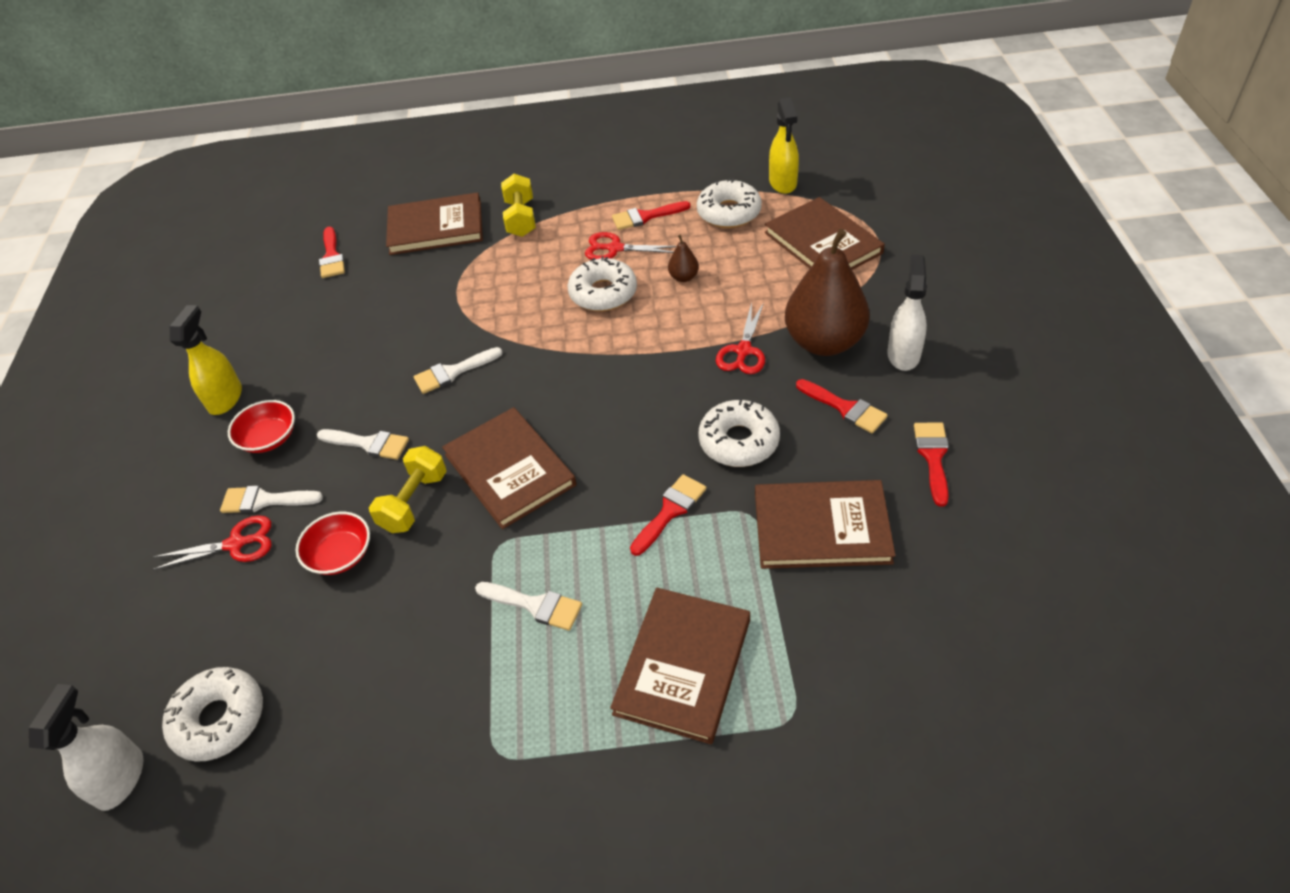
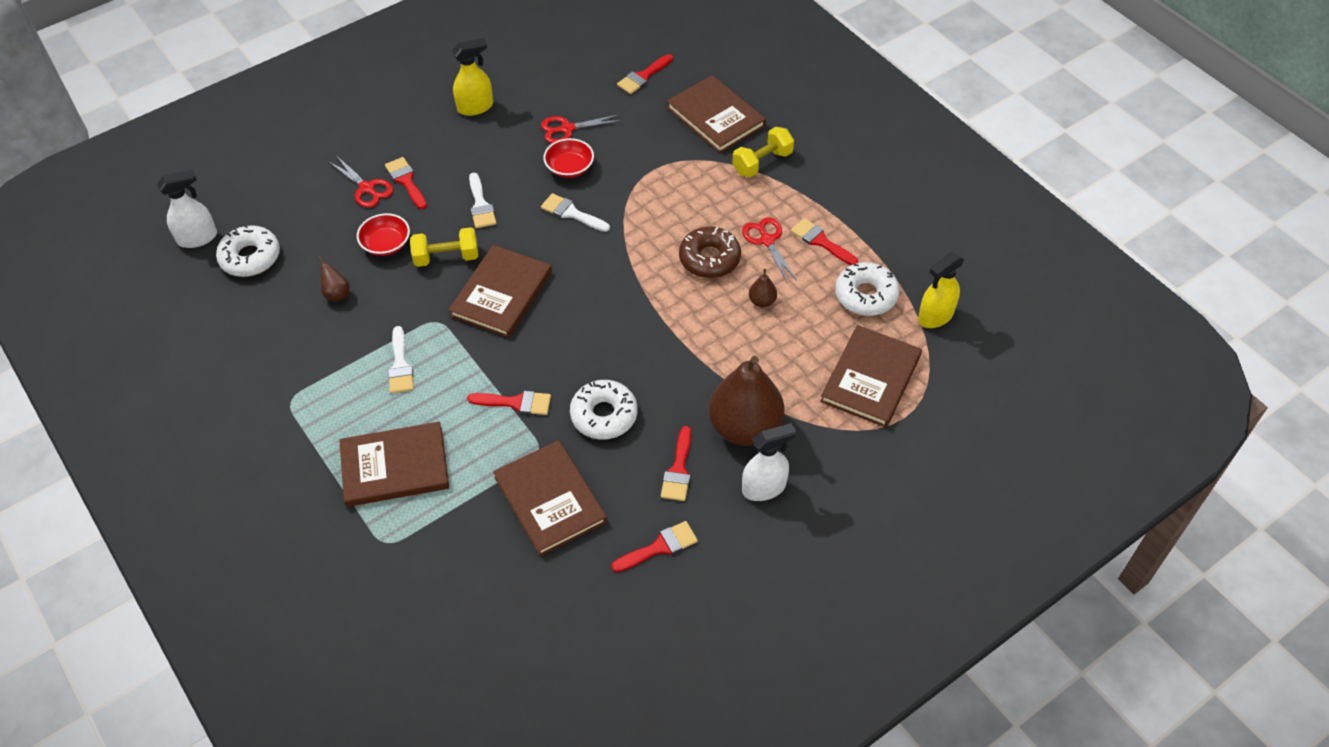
camera: 55 degrees right, 5 degrees up
white brush [220,486,323,513] -> red brush [385,157,427,209]
red bowl [228,400,295,453] -> red bowl moved to [543,138,594,178]
white donut [567,256,637,311] -> brown donut [679,227,741,278]
red scissors [716,302,765,374] -> red scissors moved to [541,114,622,144]
none -> brown pear [318,256,350,302]

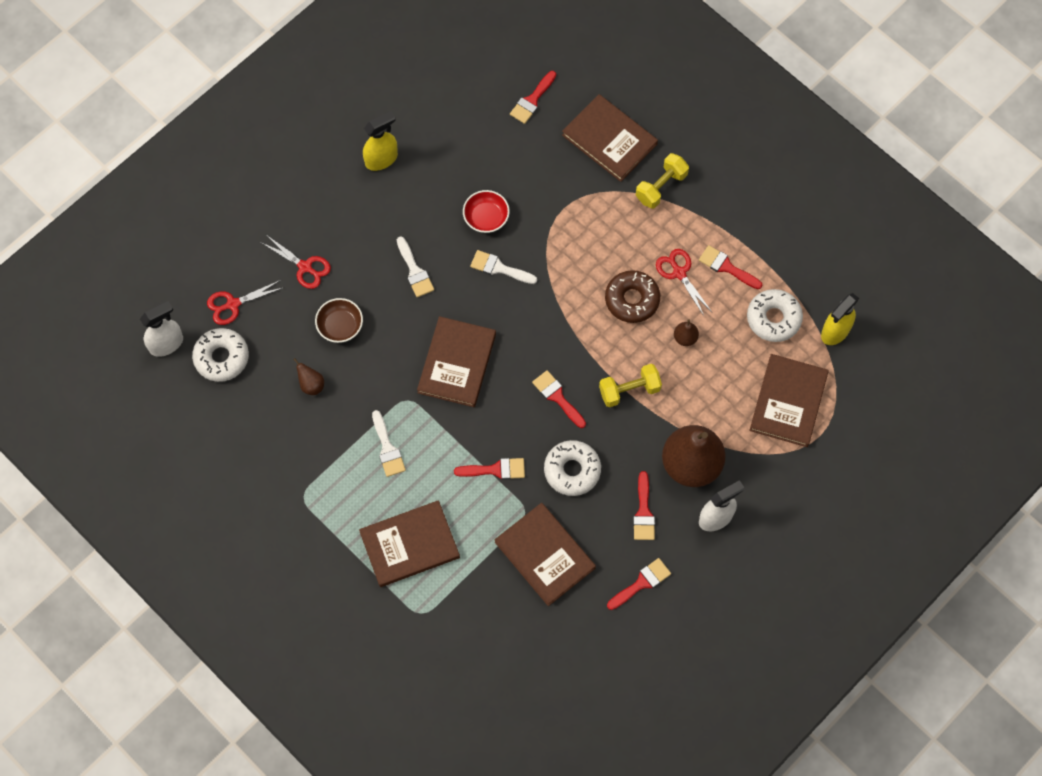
camera: 10 degrees left, 15 degrees up
red bowl [357,213,410,256] -> brown bowl [315,298,363,343]
red brush [385,157,427,209] -> red brush moved to [532,370,586,428]
yellow dumbbell [410,227,478,267] -> yellow dumbbell moved to [599,364,662,407]
red scissors [541,114,622,144] -> red scissors moved to [207,280,283,325]

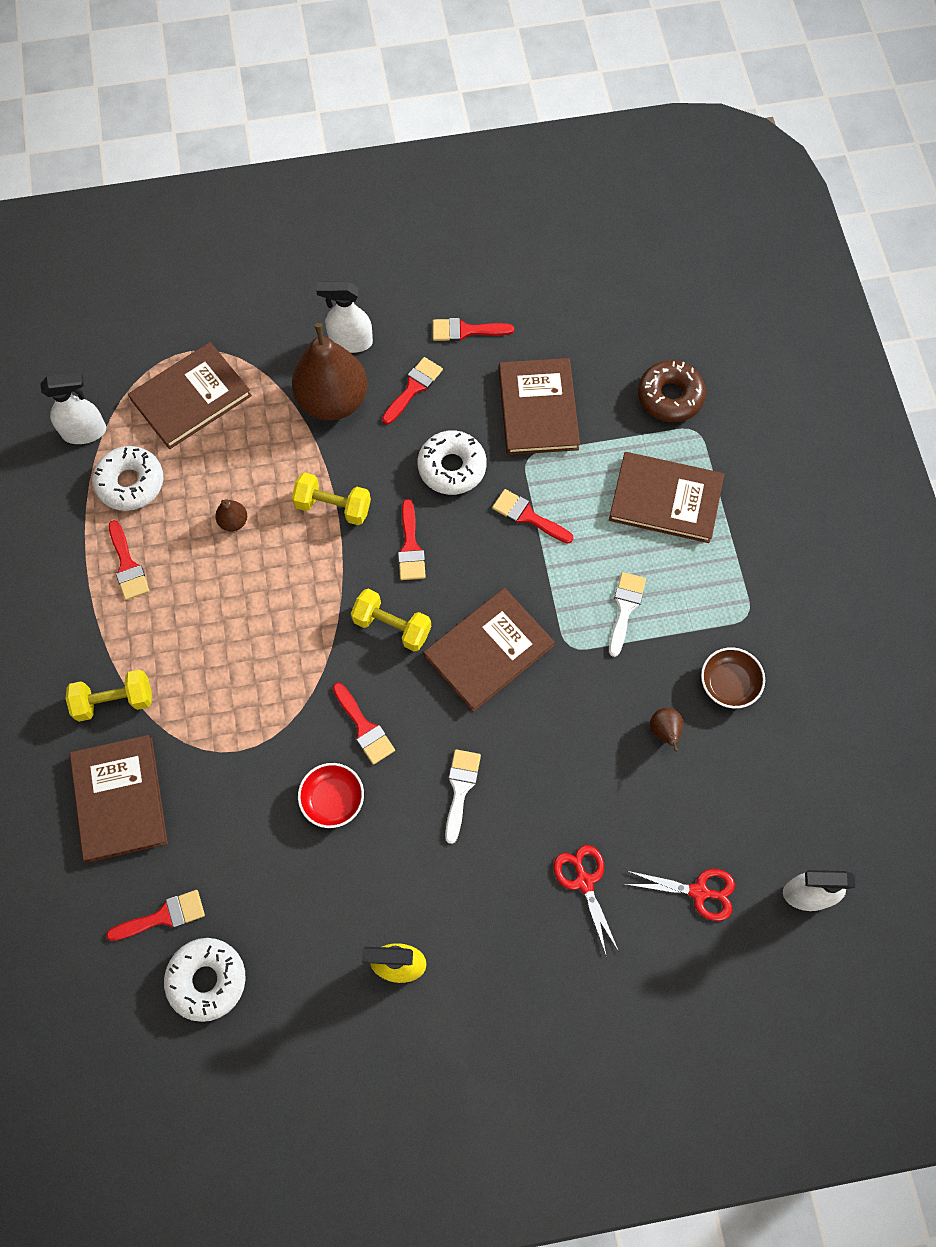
camera: 145 degrees left, 0 degrees up
white donut [192,328,249,382] -> white donut moved to [164,938,246,1022]
brown bowl [315,298,363,343] -> brown bowl moved to [701,647,765,709]
white brush [470,250,537,284] -> red brush [333,683,395,765]
brown donut [605,270,660,323] -> brown donut moved to [638,360,706,422]
red scissors [656,249,712,316] -> none
yellow spray bottle [821,293,859,345] -> white spray bottle [40,373,106,444]
none -> yellow dumbbell [351,589,431,652]

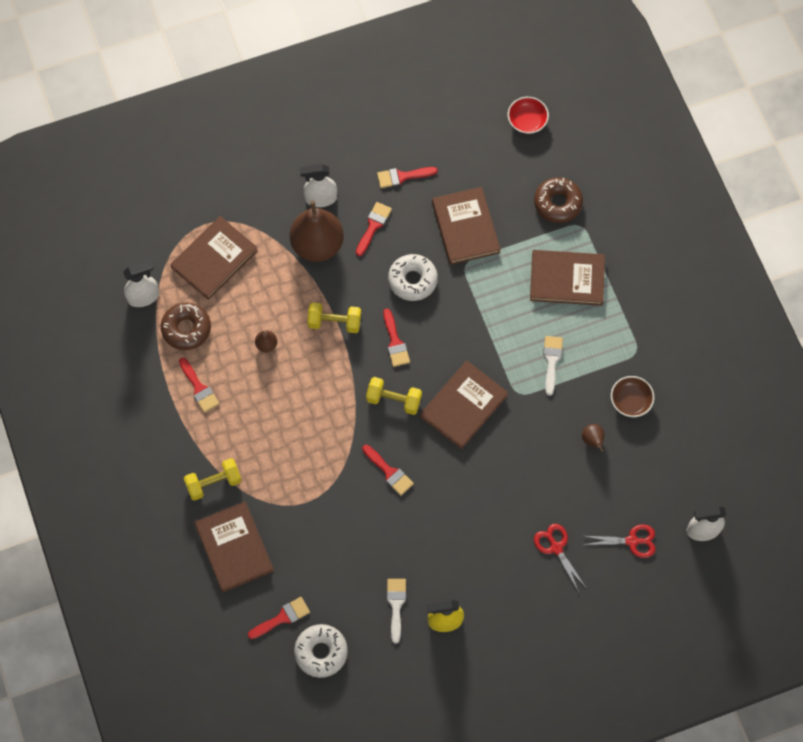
camera: 10 degrees left, 0 degrees up
white donut [93,446,163,511] -> brown donut [161,303,211,350]
red bowl [298,763,364,828] -> red bowl moved to [508,97,549,134]
white brush [445,749,481,844] -> white brush moved to [387,579,406,644]
red brush [492,489,573,543] -> none

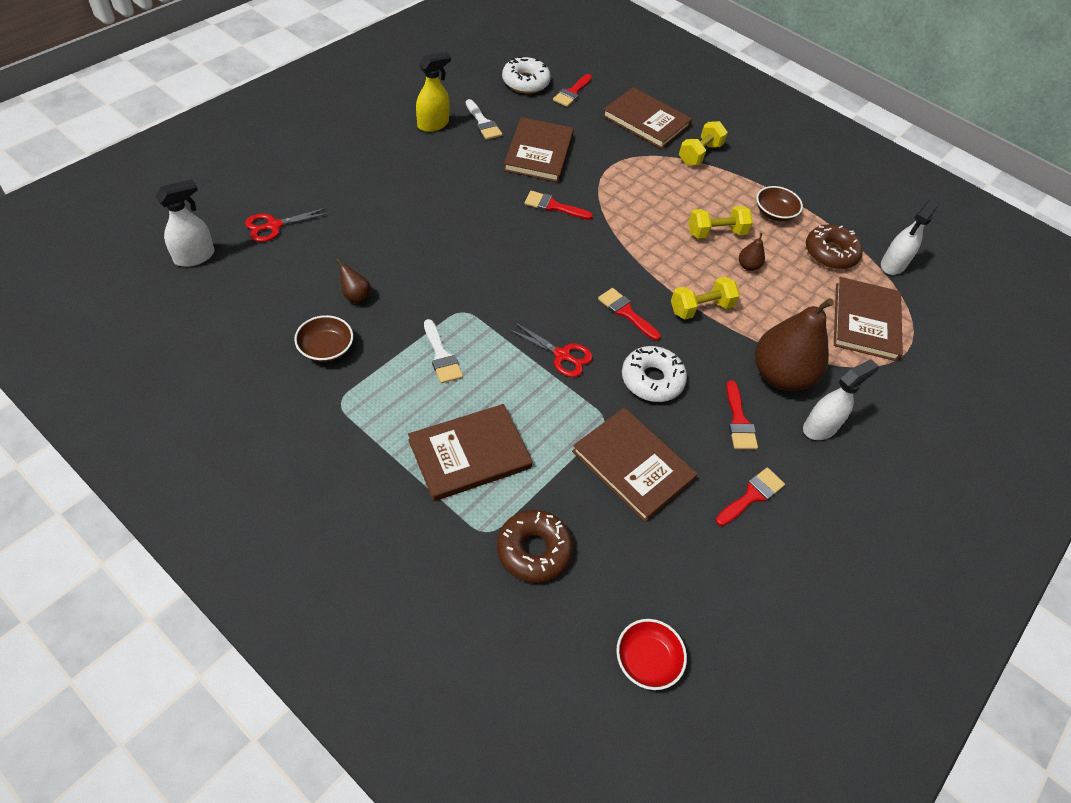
camera: 145 degrees right, 15 degrees down
red brush [179,358,219,413] -> brown bowl [756,186,803,221]
yellow dumbbell [366,377,422,415] -> yellow dumbbell moved to [688,206,753,239]
brown book [420,361,508,449] -> brown book moved to [503,117,574,182]
red scissors [534,524,585,592] -> red scissors moved to [508,322,593,377]

